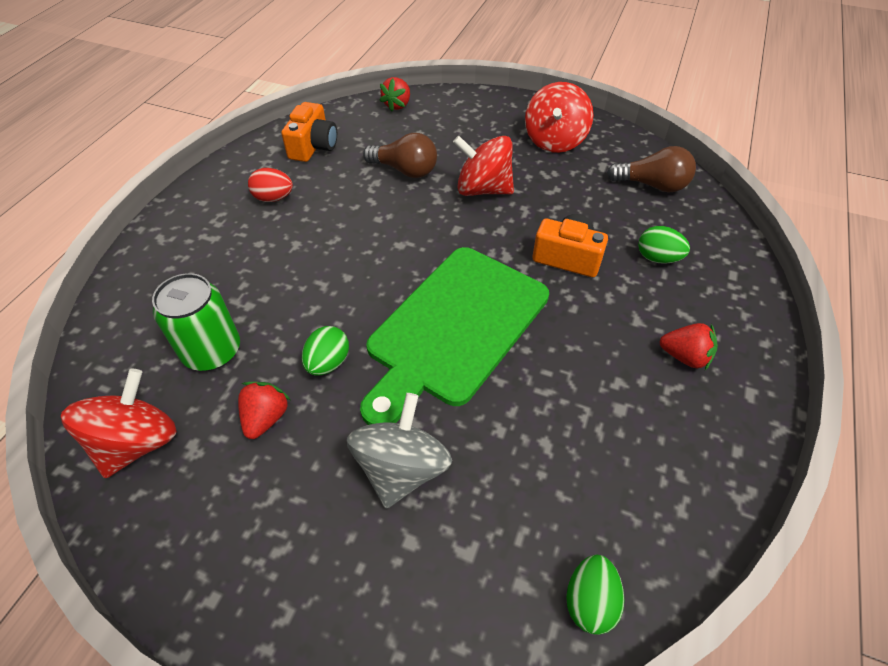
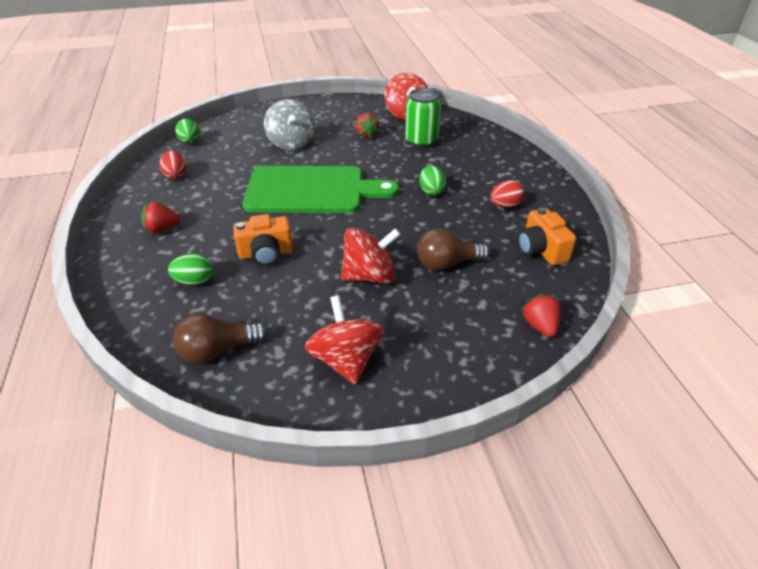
camera: 145 degrees right, 10 degrees down
green egg [302,326,349,376] -> green egg moved to [419,165,446,195]
green cutting board [360,247,549,425] -> green cutting board turned 90 degrees clockwise [243,166,399,213]
none -> red egg [159,151,186,179]

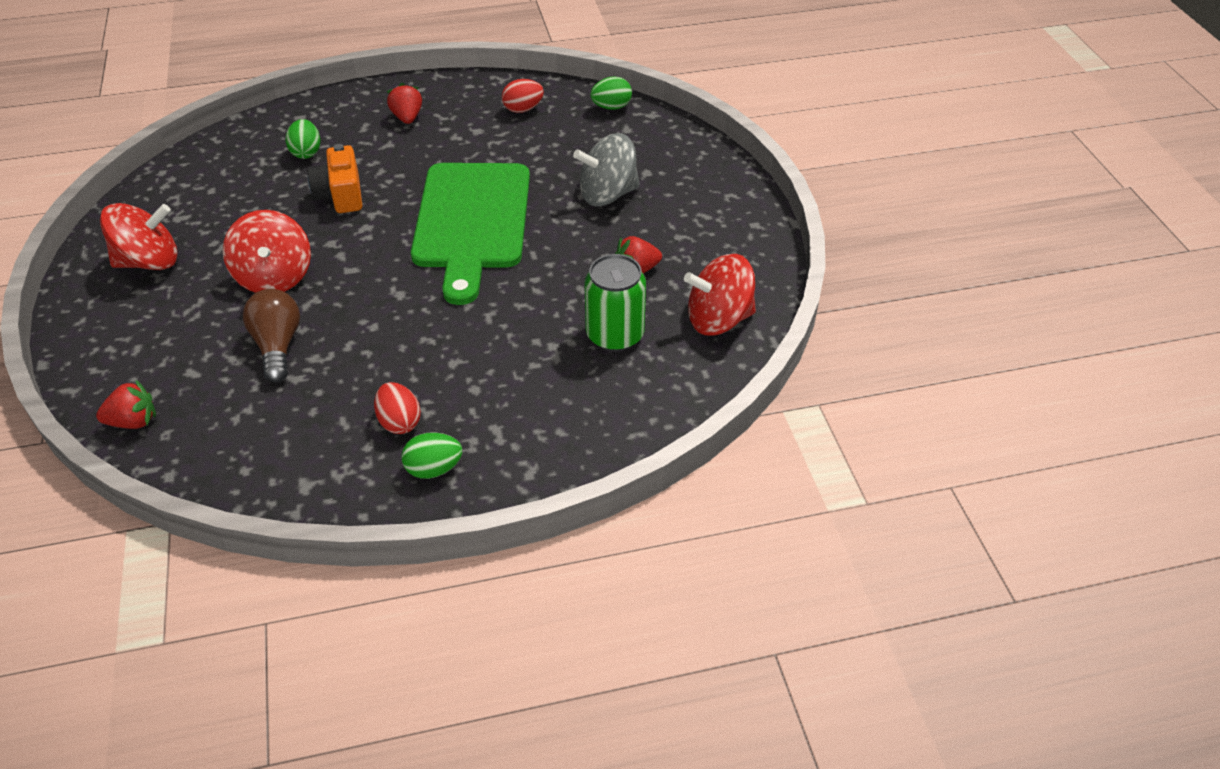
camera: 90 degrees right, 5 degrees up
brown light bulb [173,314,268,363] -> none
green egg [419,165,446,195] -> green egg moved to [401,432,462,479]
orange camera [518,207,576,265] -> none

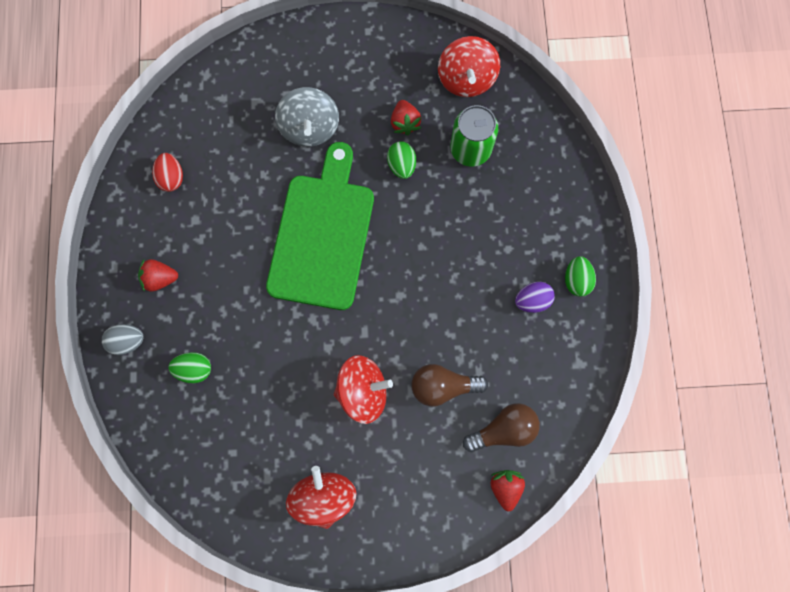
camera: 80 degrees left, 30 degrees up
orange camera [308,144,362,213] -> none
red egg [374,382,421,434] -> purple egg [515,282,555,313]
green cutting board [411,163,530,305] -> green cutting board turned 90 degrees counterclockwise [266,142,374,310]
green egg [590,76,632,110] -> green egg moved to [387,141,416,179]
none -> grey egg [102,324,144,355]
none -> brown light bulb [463,403,540,452]

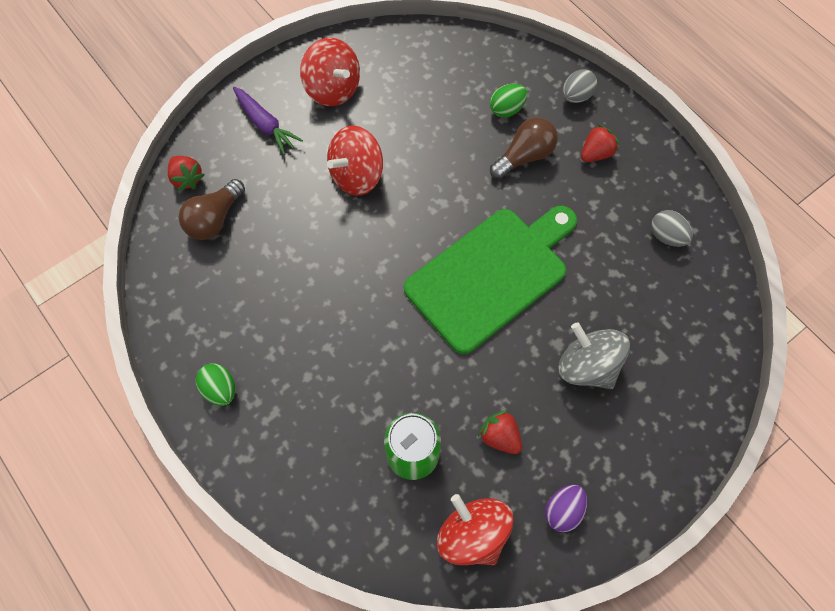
camera: 145 degrees right, 10 degrees down
red egg [152,153,183,192] -> grey egg [651,210,693,247]
green cutting board [266,142,374,310] -> green cutting board turned 105 degrees counterclockwise [404,206,577,354]
green egg [387,141,416,179] -> none
brown light bulb [411,364,488,406] -> brown light bulb moved to [490,117,558,179]
purple egg [515,282,555,313] -> purple egg moved to [545,485,587,532]
none -> purple carrot [233,87,303,155]

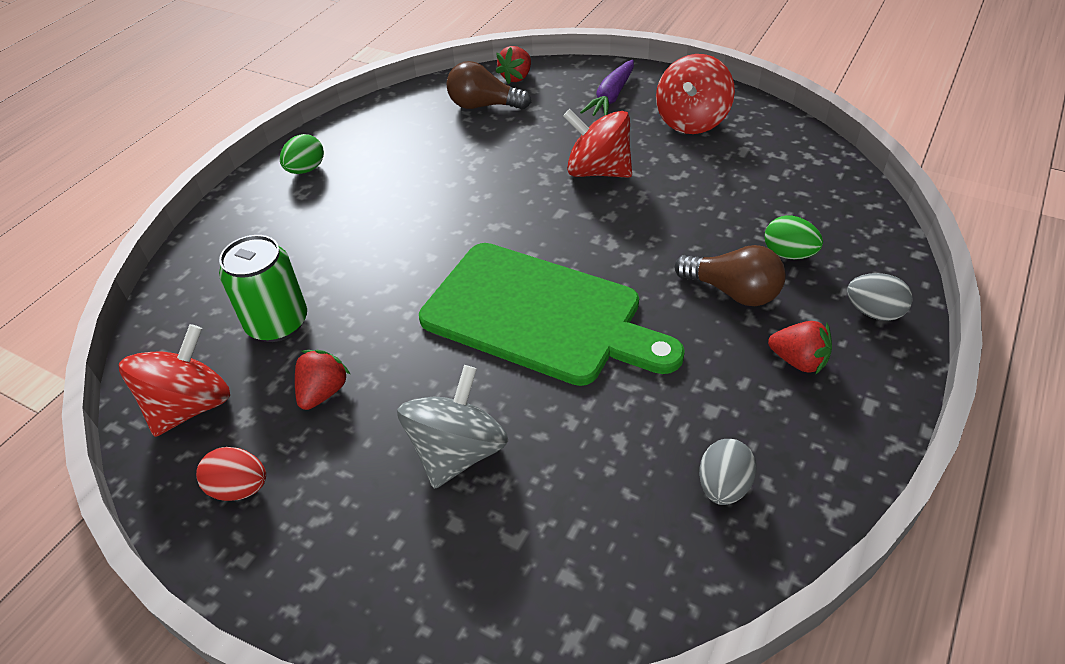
camera: 70 degrees right, 20 degrees down
purple egg [545,485,587,532] -> red egg [196,447,266,501]

